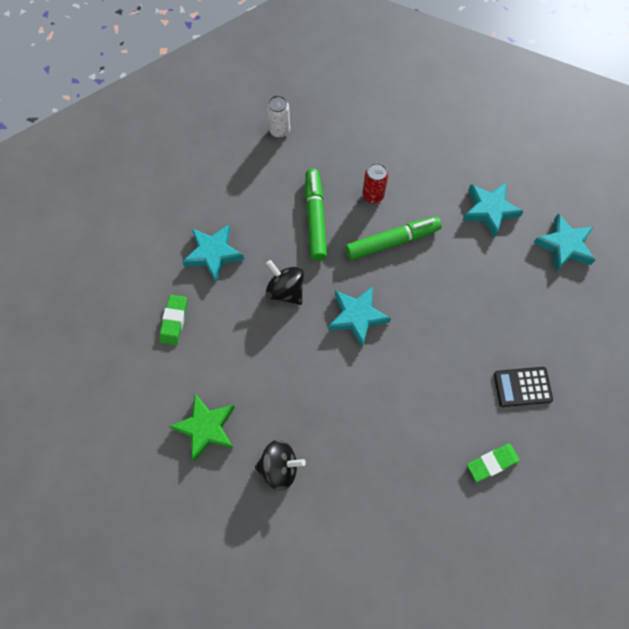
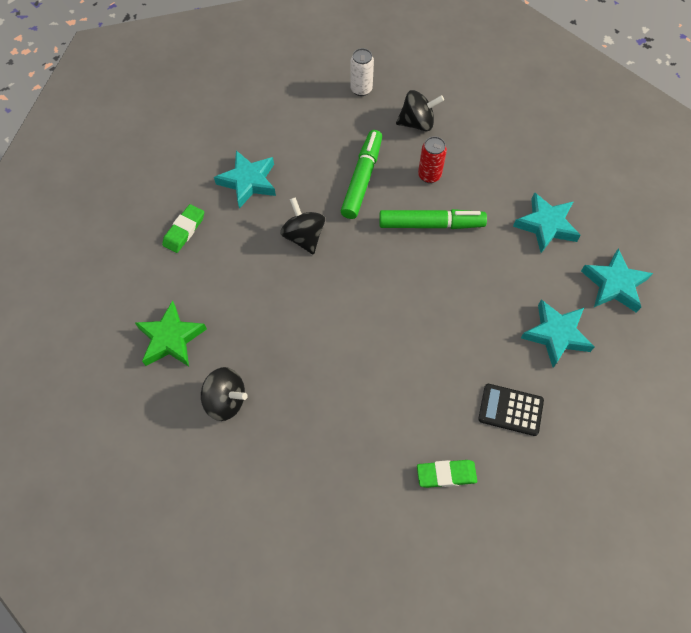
camera: 20 degrees right, 5 degrees down
turquoise star [328,286,391,348] -> turquoise star moved to [521,299,594,368]
none -> black spinning top [396,90,444,131]

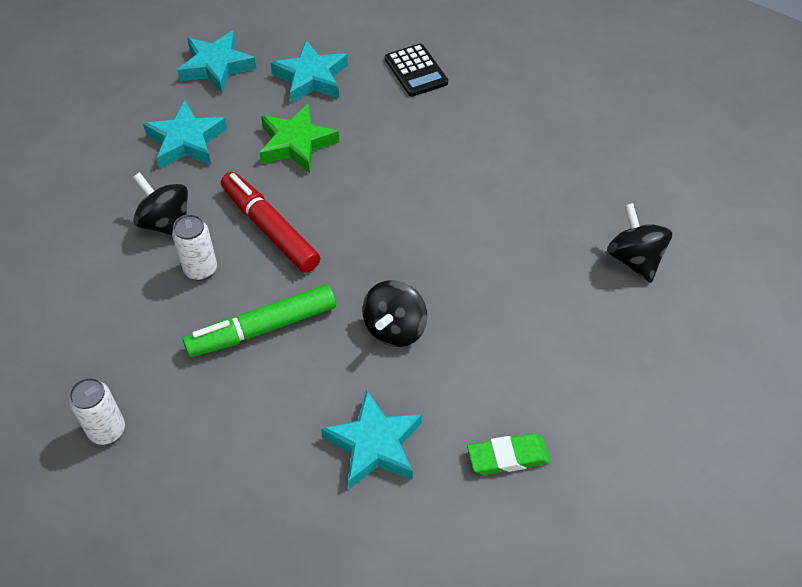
camera: 130 degrees left, 10 degrees down
green star [135,301,207,366] -> green star moved to [260,103,339,173]
green marker [379,209,487,229] -> red marker [221,172,320,273]
black spinning top [396,90,444,131] -> black spinning top moved to [133,172,188,235]
green eraser [417,460,477,488] -> none
red can [418,136,447,183] -> white can [172,214,217,281]

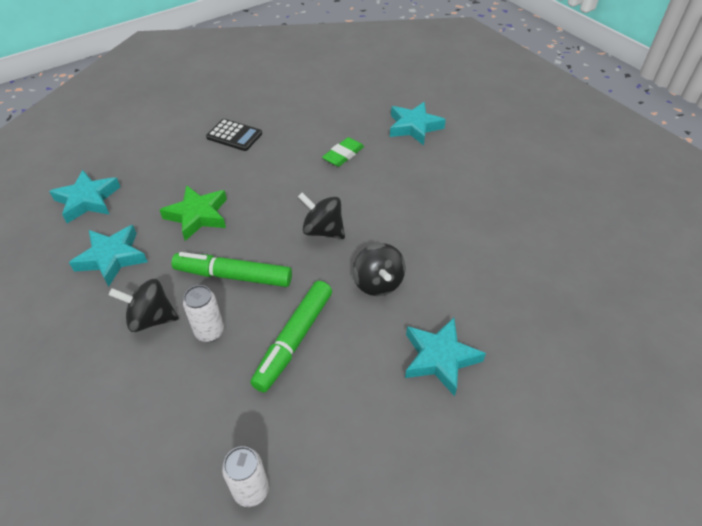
camera: 40 degrees left, 5 degrees down
red marker [221,172,320,273] -> green marker [172,252,292,287]
turquoise star [271,41,348,104] -> turquoise star moved to [390,102,446,145]
green eraser [467,433,551,475] -> green eraser moved to [322,137,364,167]
black spinning top [607,203,672,283] -> black spinning top moved to [298,192,345,239]

